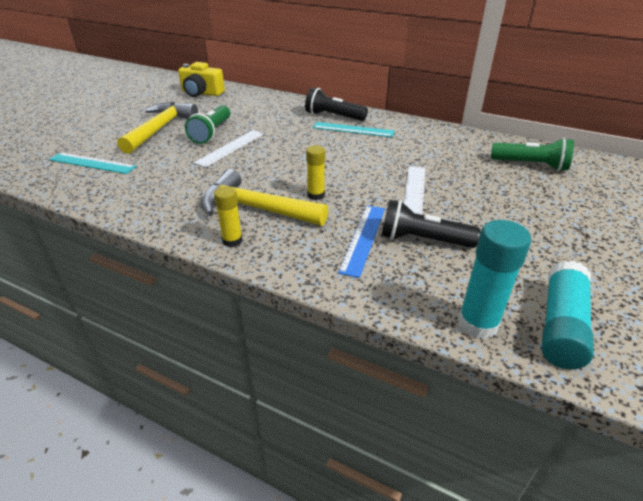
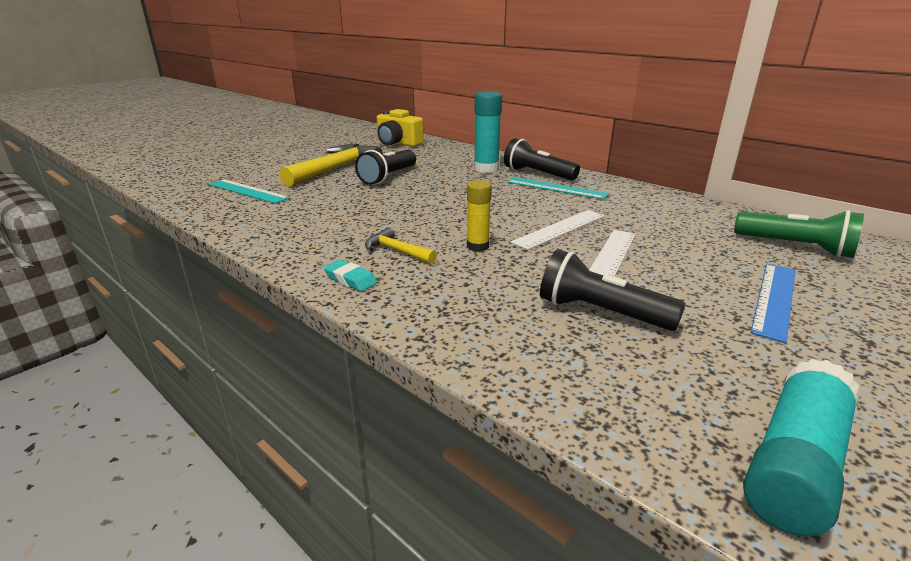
camera: 15 degrees right, 10 degrees down
green flashlight [185,105,230,144] -> black flashlight [355,150,416,185]
white ruler [194,130,264,168] -> white ruler moved to [510,210,605,250]
yellow hammer [200,169,328,226] -> yellow hammer [365,227,437,264], size x0.49
yellow glue stick [214,186,242,247] -> turquoise eraser [324,260,377,292]
blue ruler [338,205,385,278] -> blue ruler moved to [750,264,796,343]
turquoise glue stick [458,220,531,339] -> turquoise glue stick moved to [474,91,502,173]

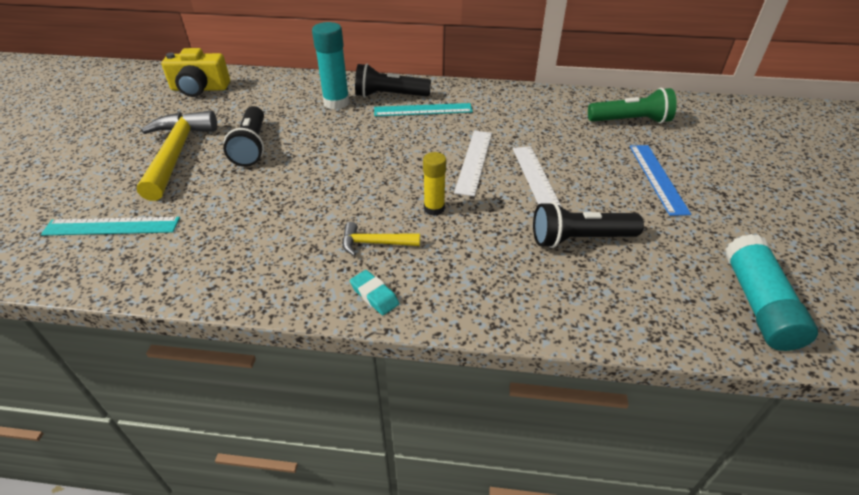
camera: 35 degrees left, 15 degrees up
turquoise eraser [324,260,377,292] -> turquoise eraser turned 45 degrees clockwise [350,270,399,315]

